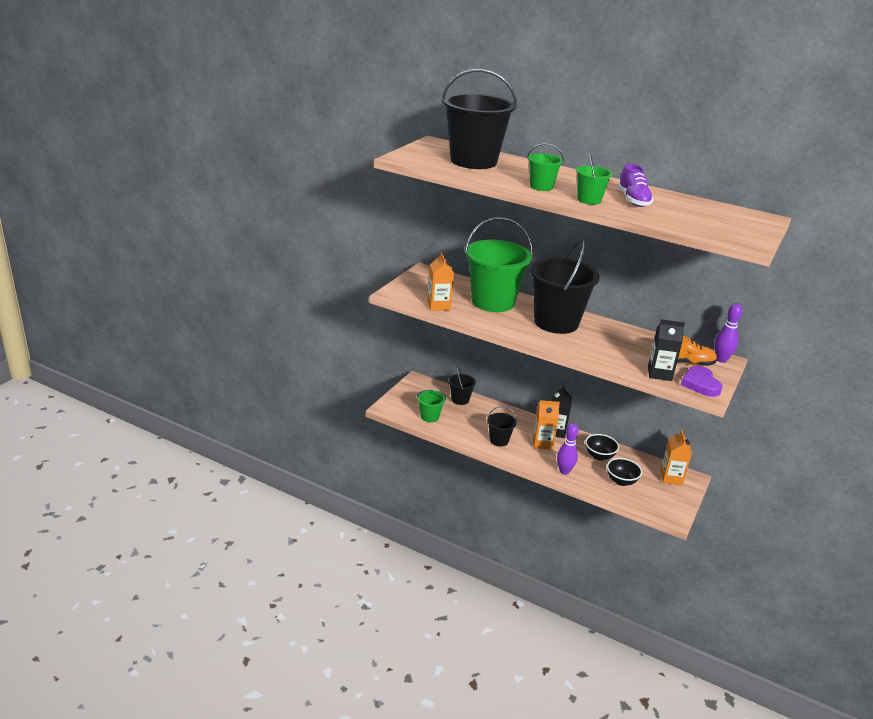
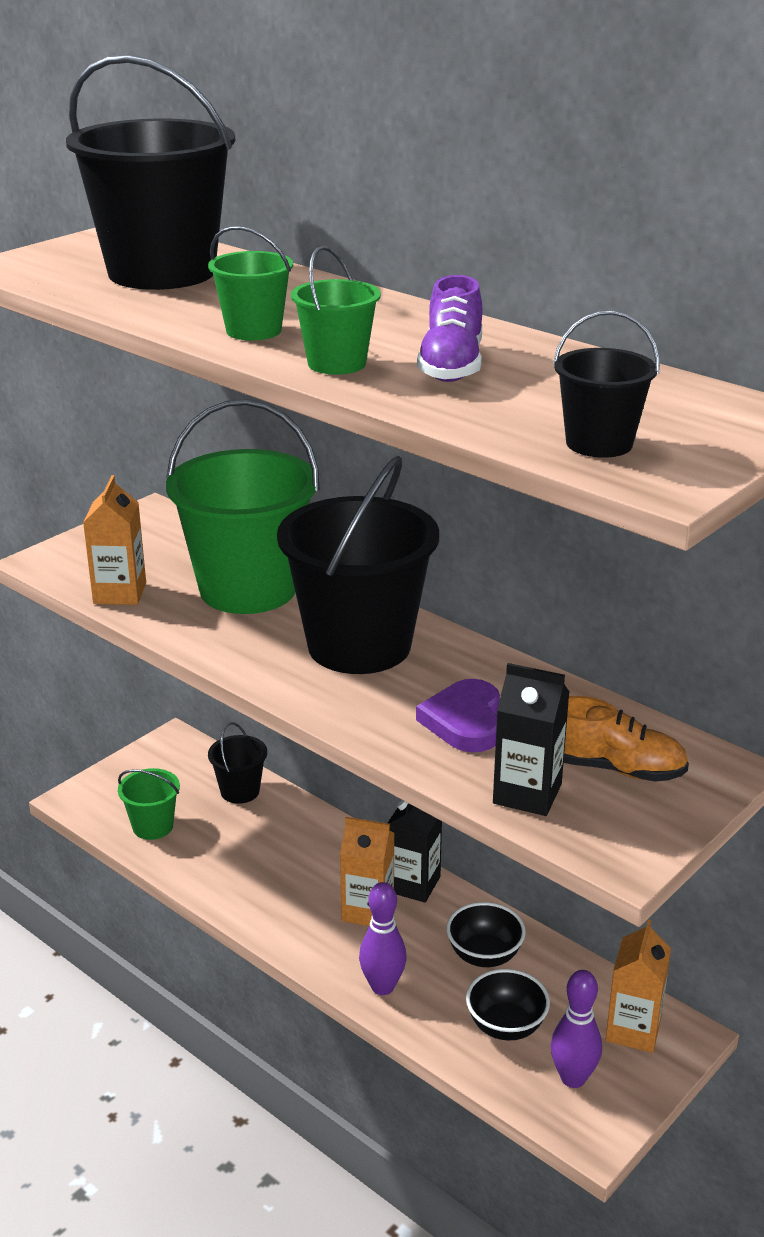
camera: 15 degrees right, 0 degrees up
black bucket [487,406,517,446] -> black bucket moved to [553,311,659,458]
purple heart [681,366,723,397] -> purple heart moved to [416,679,500,752]
purple bowling pin [714,303,742,363] -> purple bowling pin moved to [551,970,602,1088]

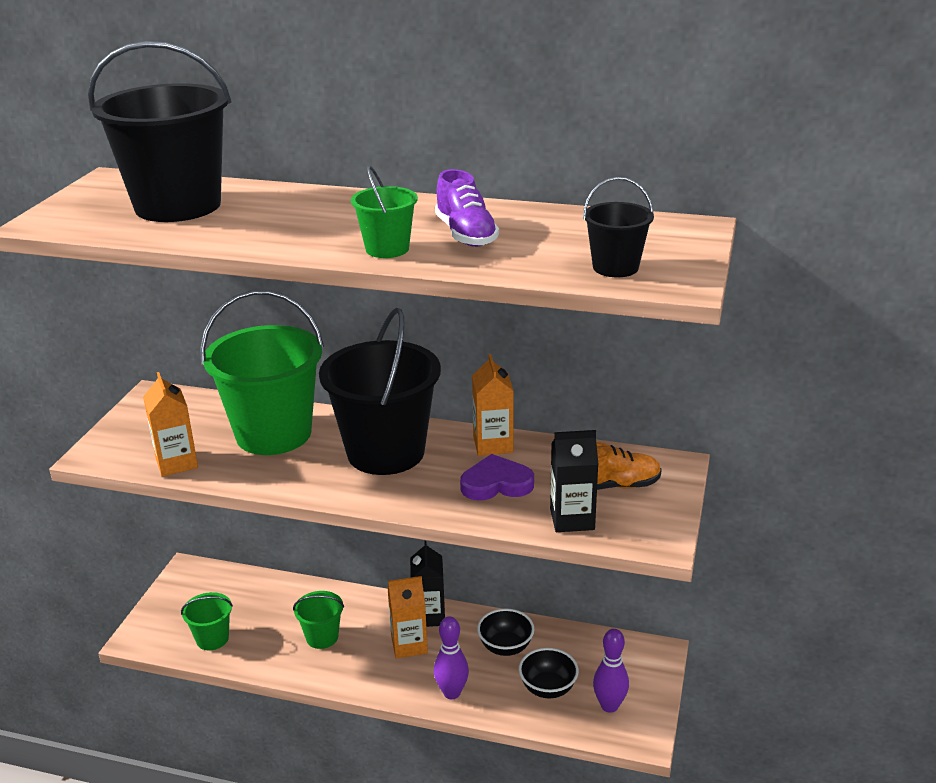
camera: 25 degrees left, 0 degrees up
green bucket [208,226,293,340] -> green bucket moved to [293,591,344,649]
black bucket [208,722,267,804] -> none
purple heart [416,679,500,752] -> purple heart turned 105 degrees clockwise [460,454,534,501]
orange carton [605,919,671,1053] -> orange carton moved to [472,354,513,456]

